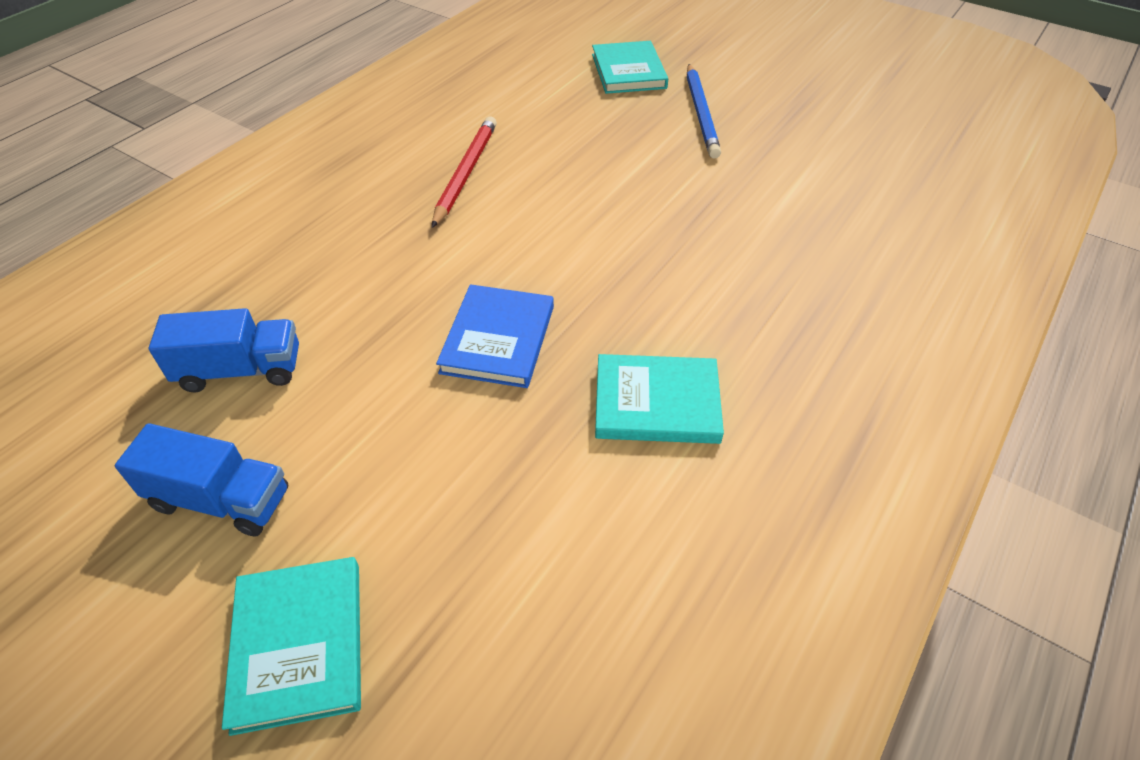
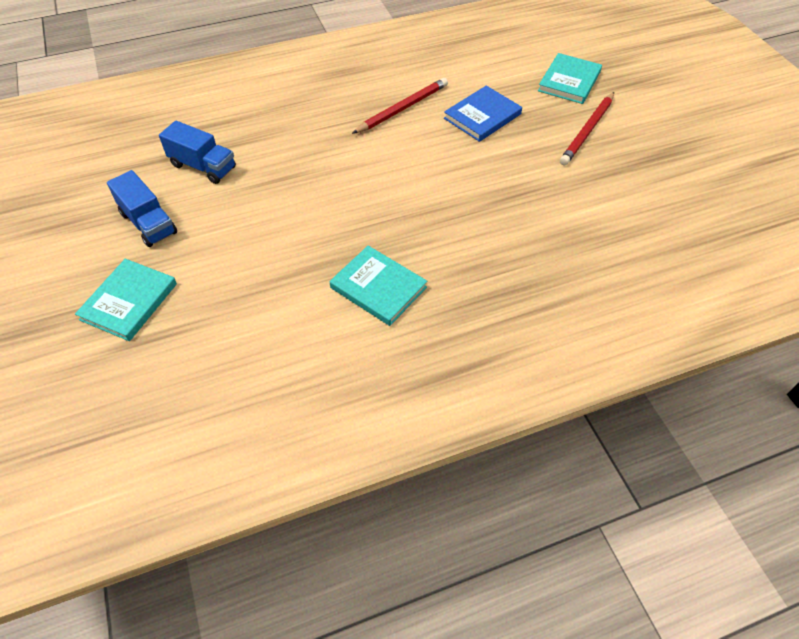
camera: 35 degrees right, 5 degrees up
blue book [436,284,554,388] -> blue book moved to [444,86,522,142]
blue pencil [687,64,721,159] -> red pencil [560,92,614,165]

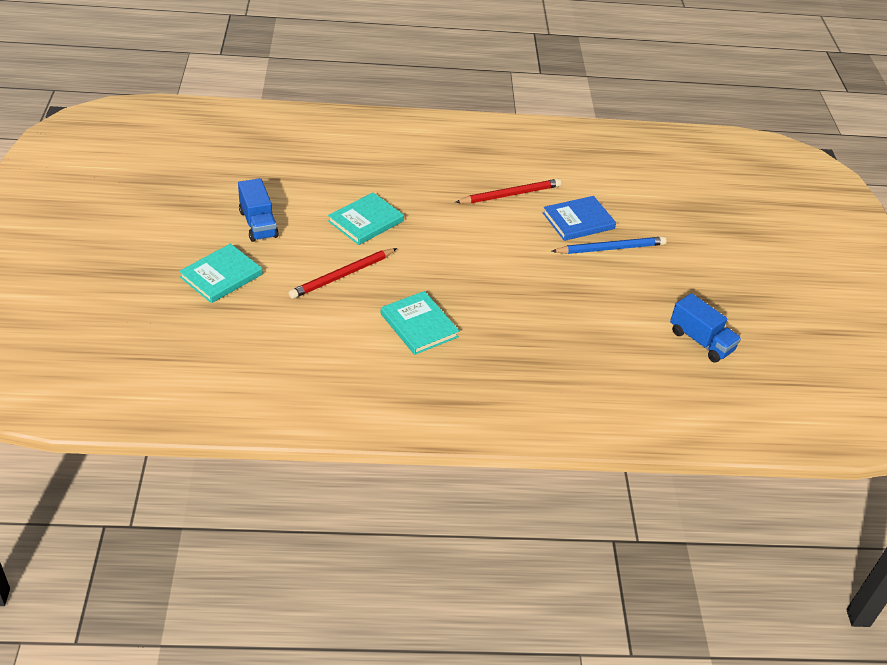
camera: 15 degrees right, 10 degrees down
blue truck [159,120,236,184] -> blue truck moved to [670,293,741,363]
turquoise book [538,53,602,104] -> turquoise book moved to [328,192,404,245]
red pencil [560,92,614,165] -> red pencil moved to [288,248,397,299]
none -> blue pencil [551,236,666,254]

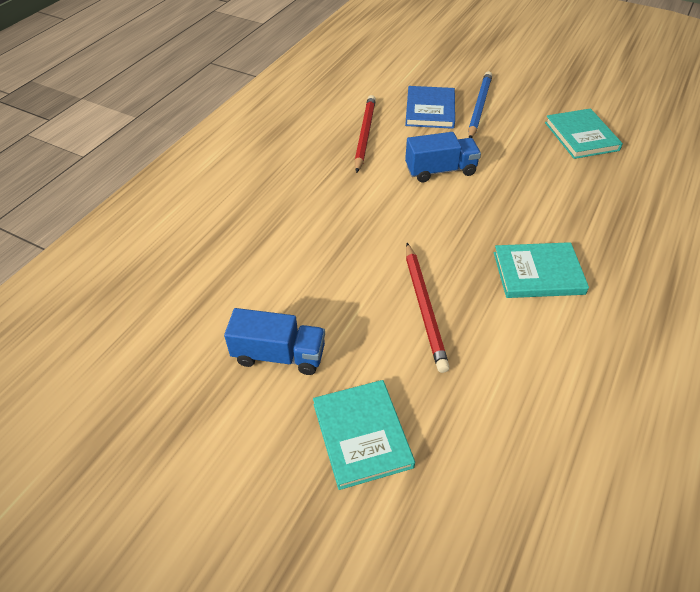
camera: 55 degrees left, 5 degrees up
turquoise book [328,192,404,245] -> turquoise book moved to [545,108,623,159]
blue truck [670,293,741,363] -> blue truck moved to [405,132,481,182]

